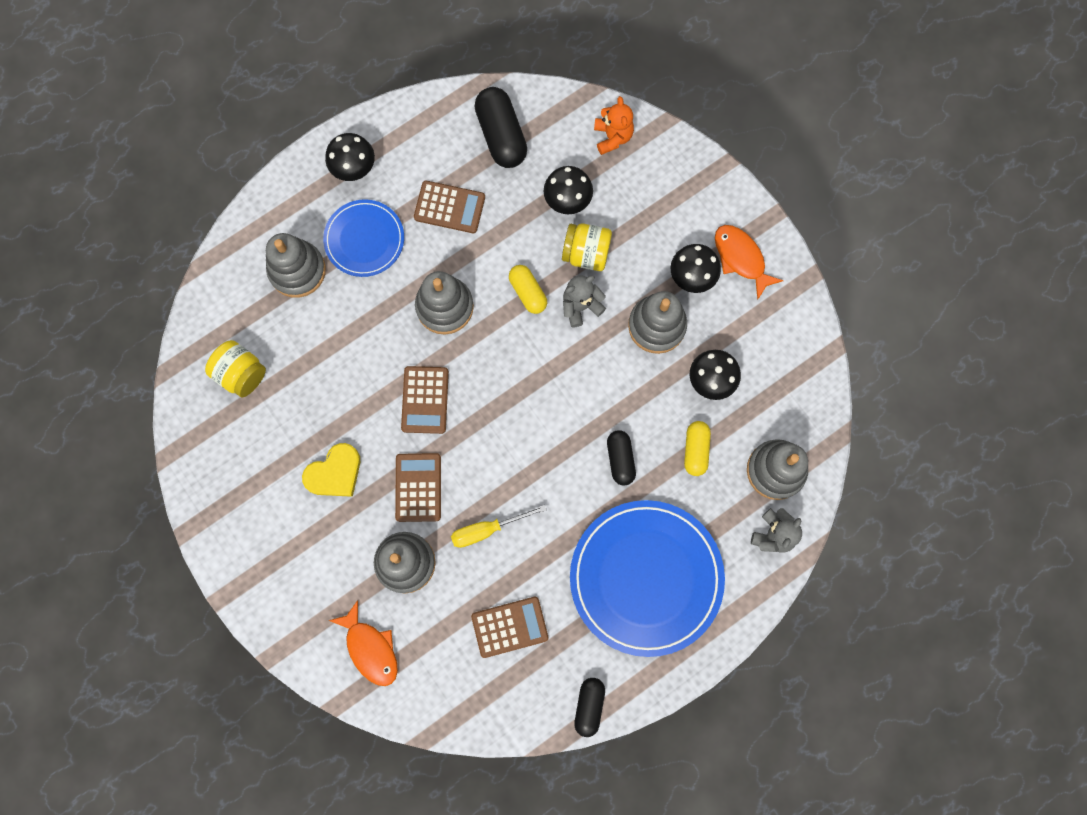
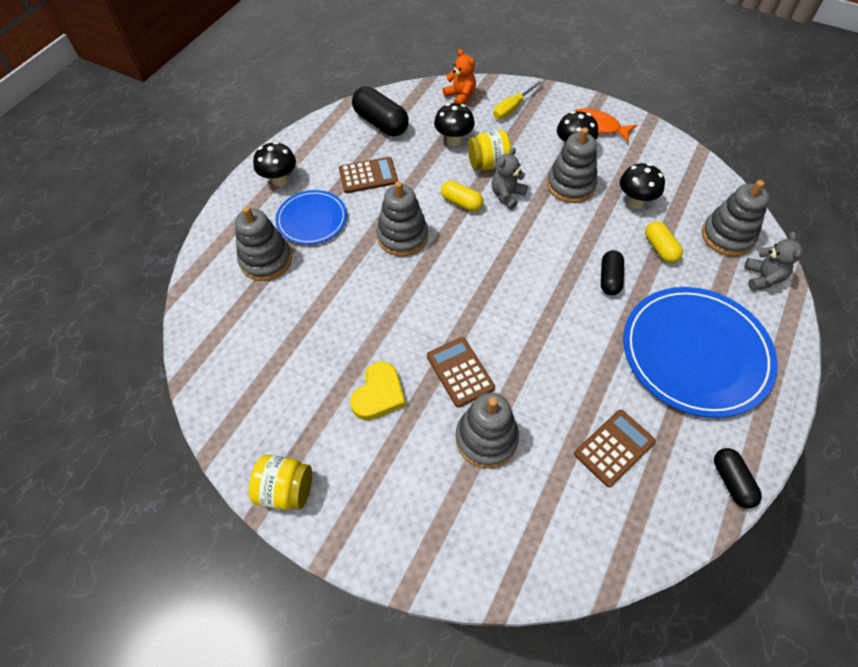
camera: 25 degrees left, 20 degrees down
yellow jar [205,340,266,397] -> yellow jar moved to [249,455,312,510]
orange fish [328,600,398,686] -> none
brown calculator [401,366,449,434] -> none
yellow screwdriver [451,505,547,548] -> yellow screwdriver moved to [493,79,544,119]
black capsule [607,430,636,485] -> black capsule turned 45 degrees clockwise [601,250,624,295]

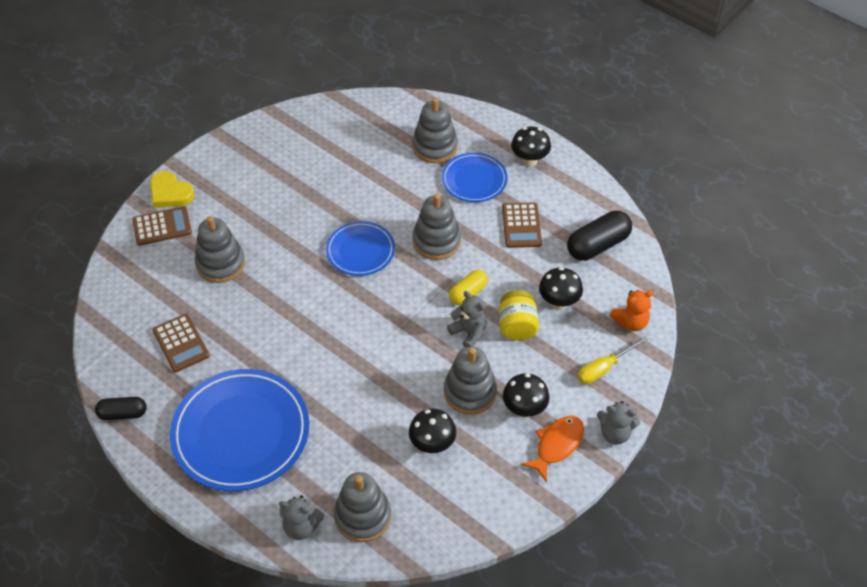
camera: 100 degrees right, 5 degrees down
yellow jar [249,455,312,510] -> none
yellow heart [350,361,406,420] -> yellow heart moved to [150,171,195,208]
brown calculator [427,337,495,408] -> brown calculator moved to [132,206,192,246]
yellow screwdriver [493,79,544,119] -> yellow screwdriver turned 90 degrees counterclockwise [578,336,648,384]
black capsule [601,250,624,295] -> none
yellow capsule [645,221,683,263] -> none
none -> blue plate [326,221,395,276]
none -> grey teddy bear [597,401,640,445]

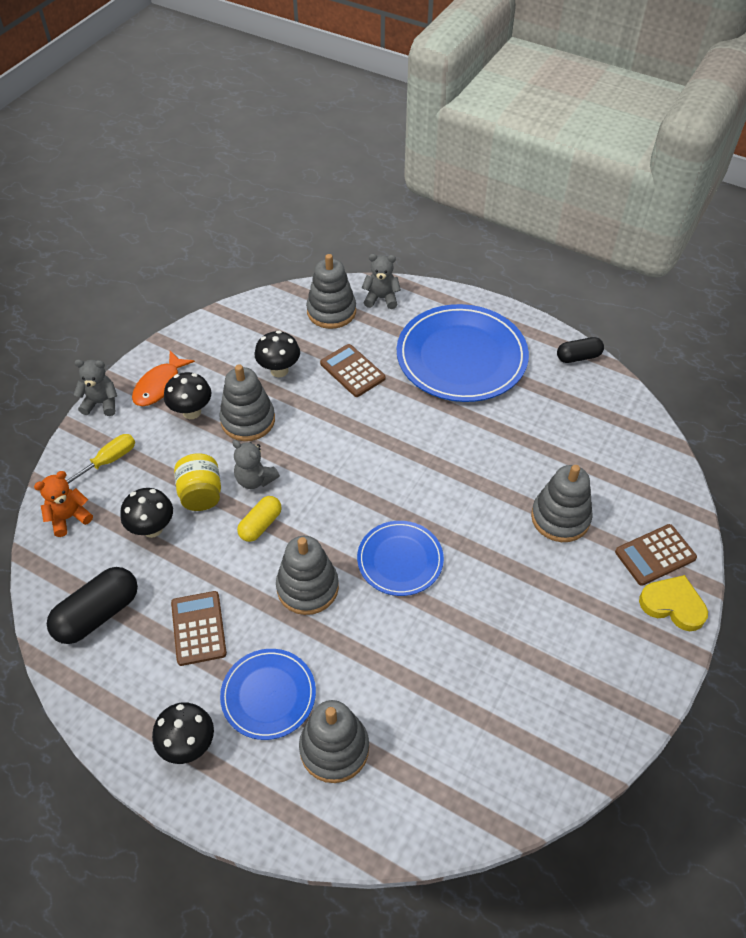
camera: 170 degrees right, 0 degrees up
brown calculator [152,314,210,372] -> brown calculator moved to [320,344,386,397]

